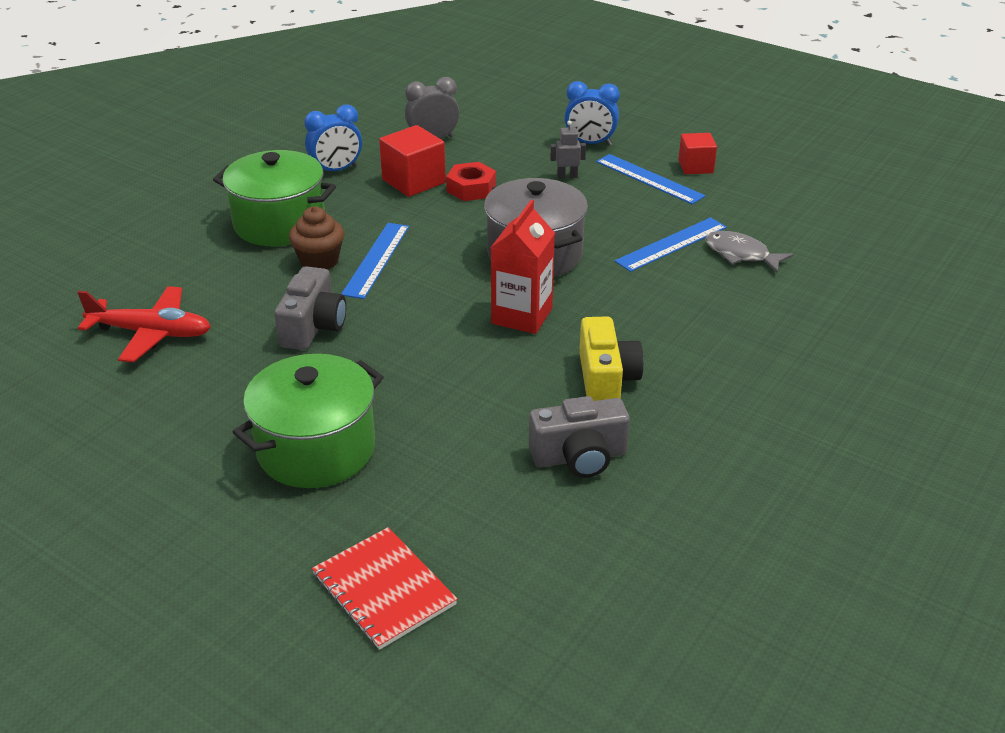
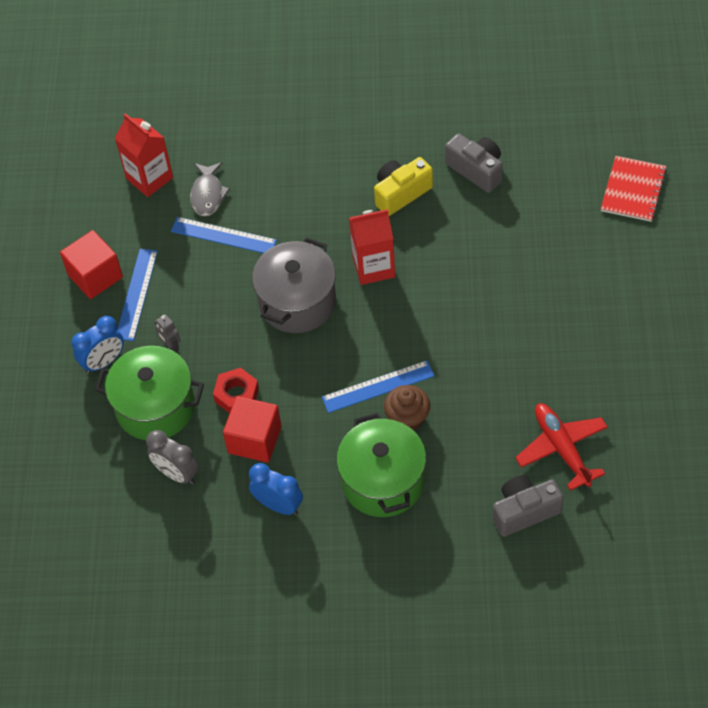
camera: 120 degrees left, 20 degrees up
green pot [233,354,384,488] -> green pot moved to [95,346,204,440]
grey camera [274,266,346,350] -> grey camera moved to [493,475,564,537]
blue clock [565,81,620,146] -> blue clock turned 75 degrees clockwise [71,316,124,374]
red cube [678,133,717,174] -> red cube [60,230,123,299], size x1.52
none -> red carton [115,113,173,197]

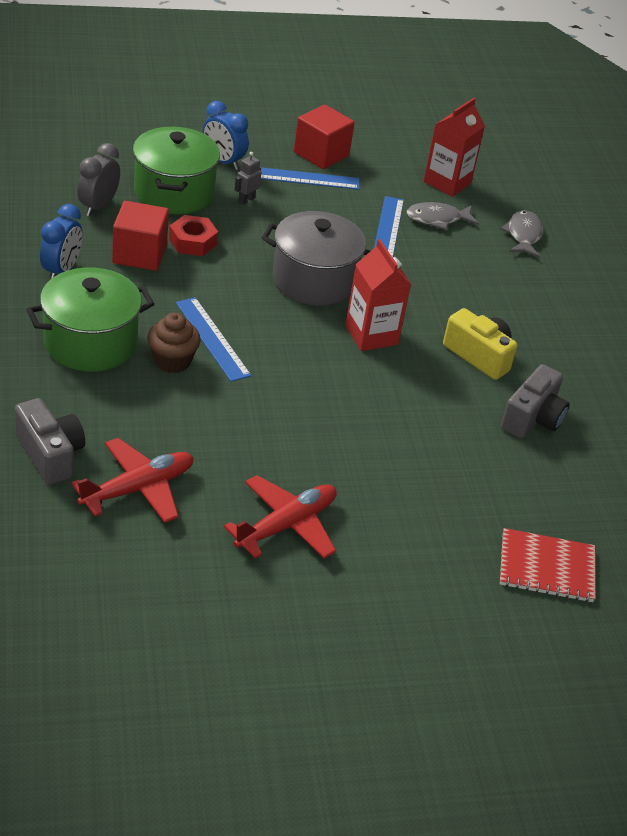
camera: 70 degrees right, 15 degrees down
none -> red plane [224,475,337,559]
none -> grey fish [501,211,543,258]

